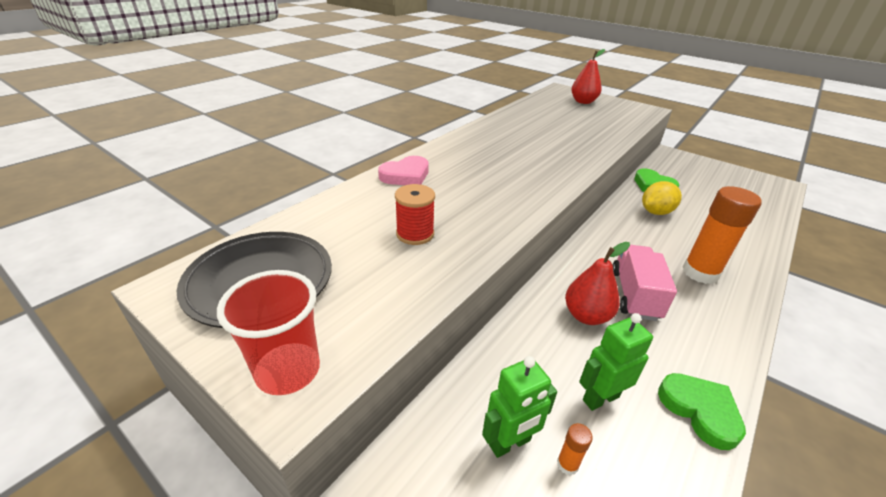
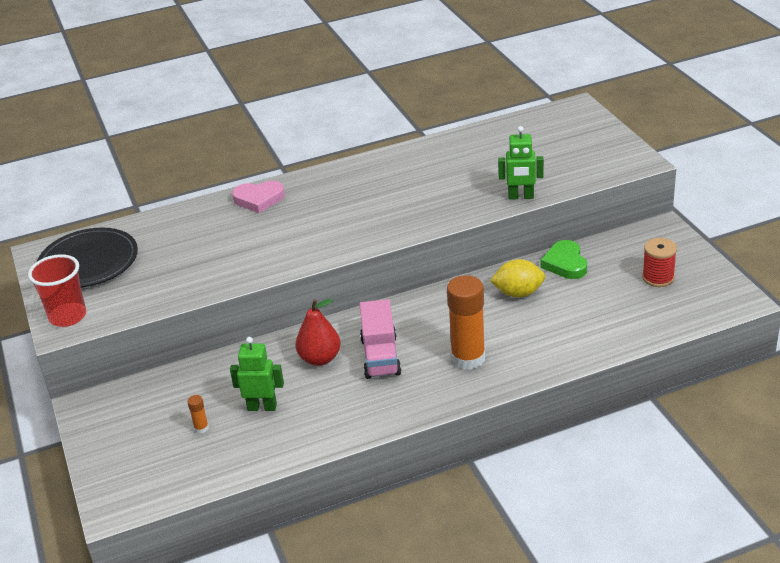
camera: 35 degrees right, 0 degrees up
red spool [395,184,435,245] -> red spool moved to [642,238,677,287]
green robot [482,356,557,458] -> green robot moved to [498,126,544,200]
red pear [571,49,605,104] -> none
pink truck [613,245,677,321] -> pink truck turned 135 degrees clockwise [359,299,401,379]
green heart [658,373,746,450] -> none

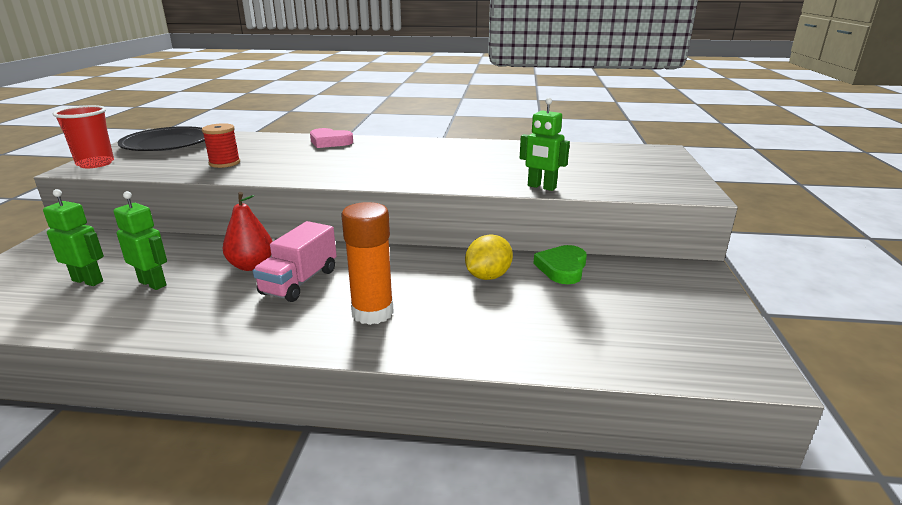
camera: 25 degrees right, 10 degrees down
orange glue stick [187,395,209,433] -> green robot [43,189,104,286]
yellow lemon [490,259,545,298] -> yellow lemon turned 75 degrees counterclockwise [465,235,513,280]
red spool [642,238,677,287] -> red spool moved to [202,123,240,168]

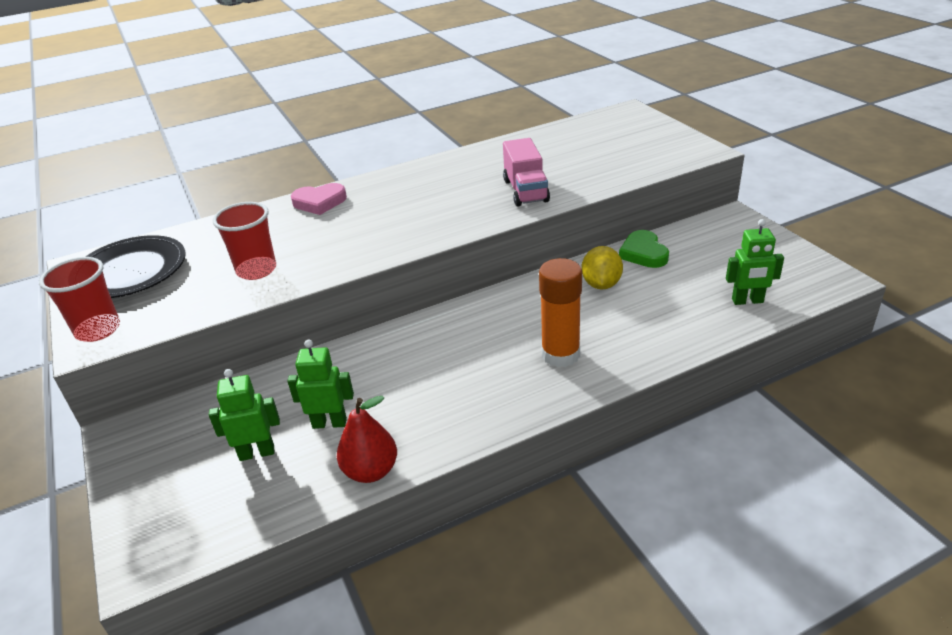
camera: 30 degrees left, 10 degrees up
red spool [202,123,240,168] -> red cup [213,202,276,280]
red pear [223,192,273,271] -> red pear moved to [337,396,397,483]
pink truck [253,221,337,302] -> pink truck moved to [503,138,550,207]
green robot [520,98,570,191] -> green robot moved to [726,219,784,305]

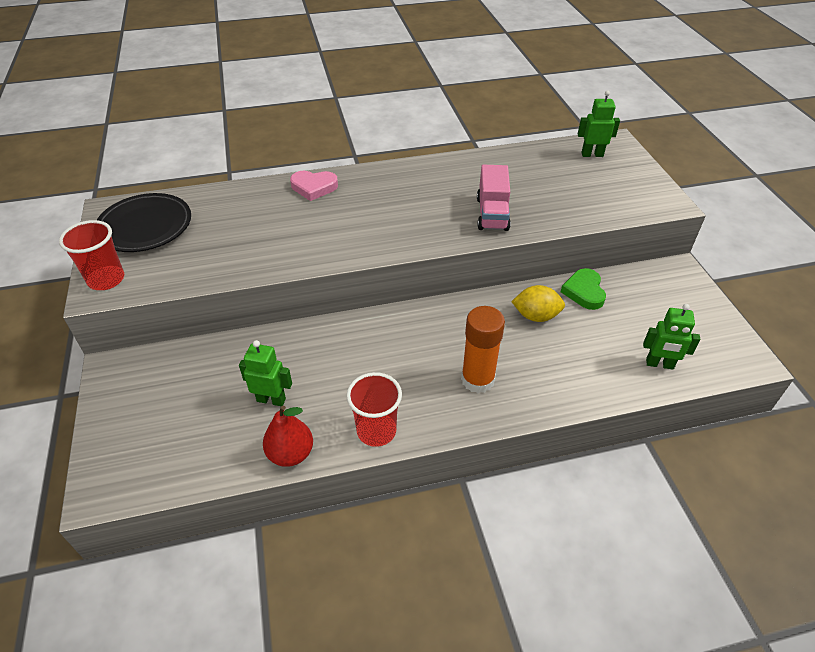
camera: 10 degrees right, 10 degrees up
green robot [209,369,280,461] -> green robot moved to [578,91,620,157]
red cup [213,202,276,280] -> red cup moved to [346,372,402,447]
yellow lemon [582,246,623,290] -> yellow lemon turned 75 degrees clockwise [511,285,565,322]

